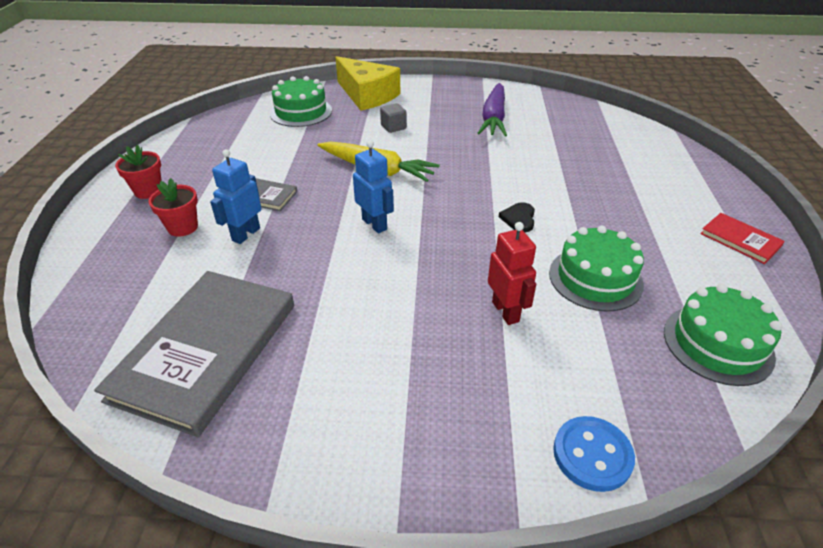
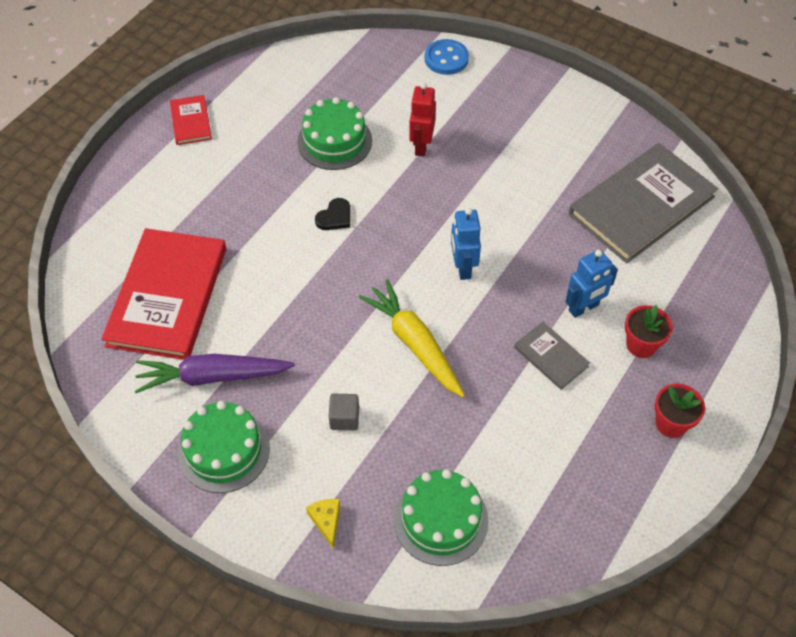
camera: 150 degrees left, 15 degrees up
yellow cheese [335,56,400,111] -> yellow cheese [306,499,340,549], size x0.40
purple carrot [478,83,507,136] -> purple carrot turned 135 degrees counterclockwise [135,354,295,393]
green cake [664,284,782,386] -> green cake moved to [178,401,270,493]
none -> red book [102,228,226,360]

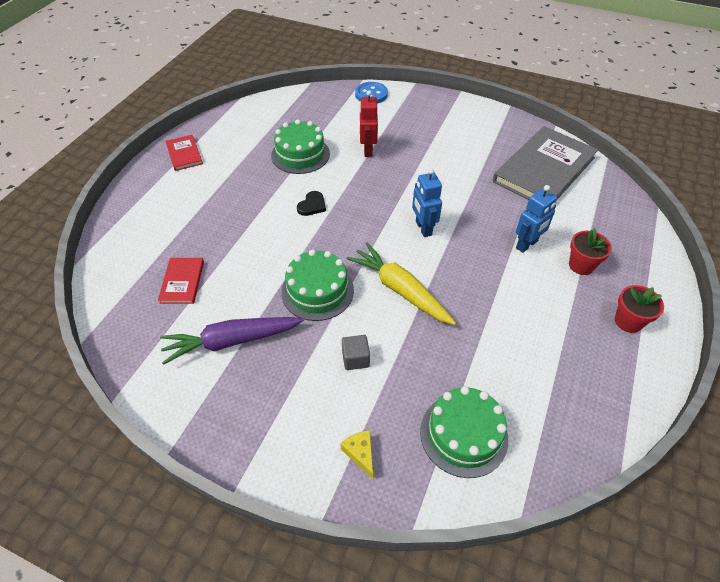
camera: 10 degrees left, 5 degrees down
red book [102,228,226,360] -> red book [158,258,204,304], size x0.46
green cake [178,401,270,493] -> green cake moved to [281,250,354,321]
grey book [514,321,590,390] -> none

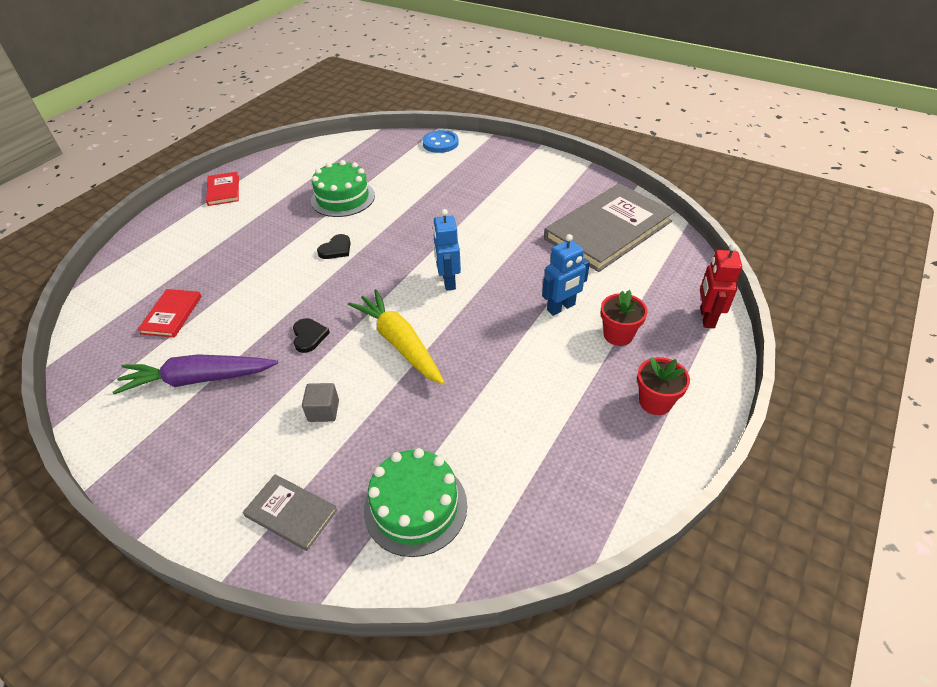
camera: 10 degrees right, 5 degrees down
green cake [281,250,354,321] -> black heart [293,318,330,353]
yellow cheese [340,430,373,479] -> grey book [243,474,337,551]
red robot [359,90,378,157] -> red robot moved to [700,244,742,328]

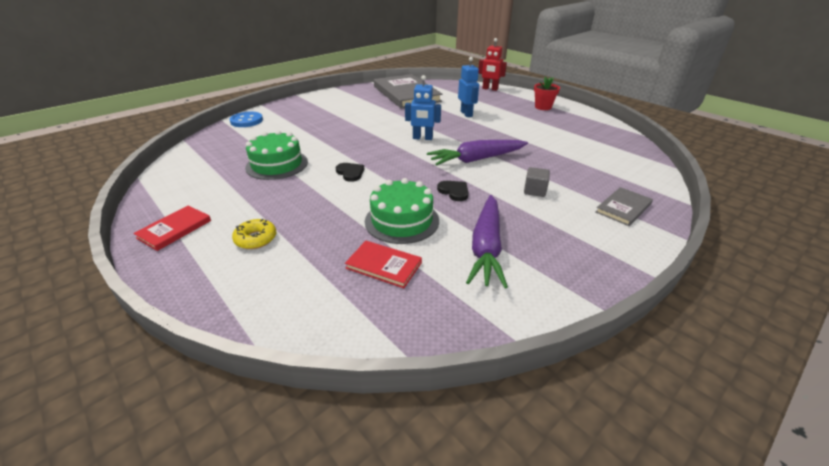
camera: 75 degrees left, 10 degrees down
red book [206,172,239,206] -> red book turned 60 degrees counterclockwise [133,205,211,251]
black heart [293,318,330,353] -> black heart turned 45 degrees clockwise [437,181,469,201]
yellow carrot [348,289,445,384] -> purple carrot [427,140,528,165]
green cake [364,448,467,557] -> green cake moved to [365,178,439,244]
red flower pot [601,290,648,346] -> none
none -> yellow donut [232,219,276,249]

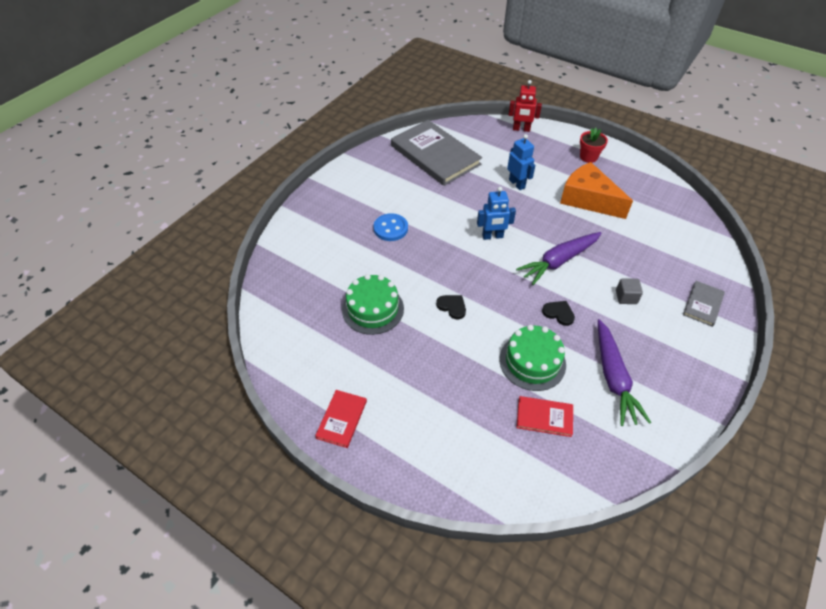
camera: 15 degrees left, 15 degrees up
blue button [229,112,263,127] -> blue button moved to [374,213,408,241]
yellow donut [232,219,276,249] -> none
none -> orange cheese [560,162,633,219]

